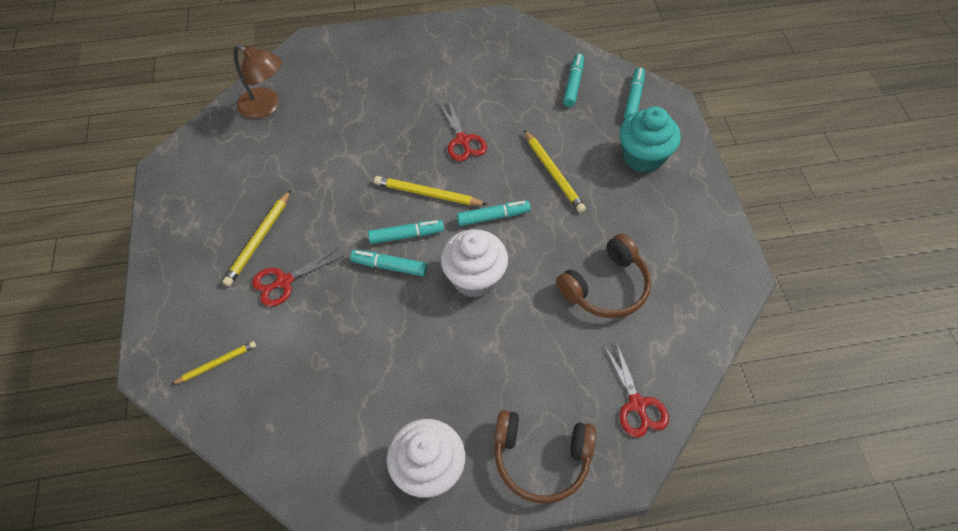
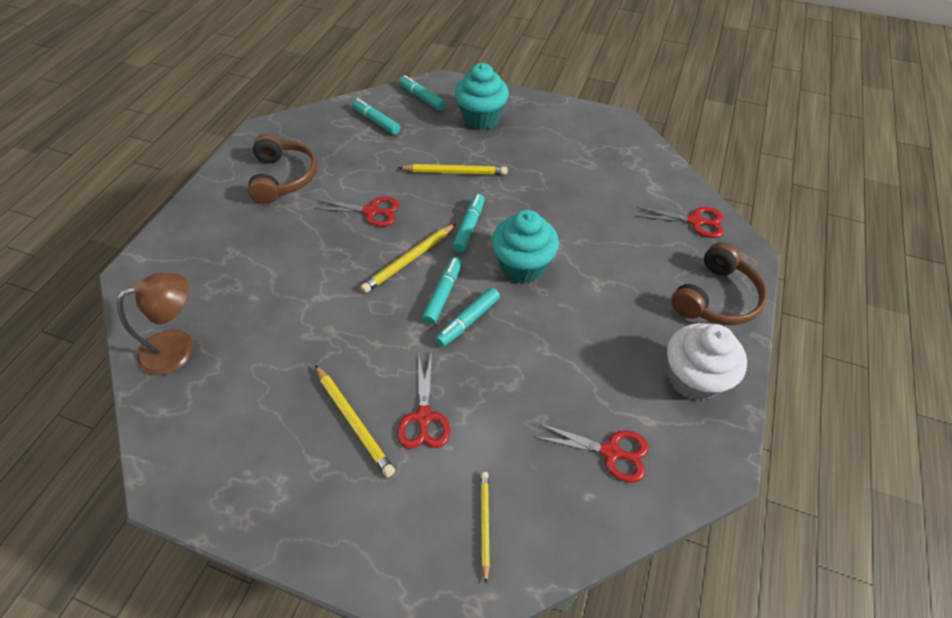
camera: 60 degrees left, 5 degrees down
white cupcake [441,229,508,298] -> turquoise cupcake [492,210,559,283]
brown headphones [556,234,651,318] -> brown headphones moved to [248,134,318,204]
none -> red scissors [535,423,649,483]

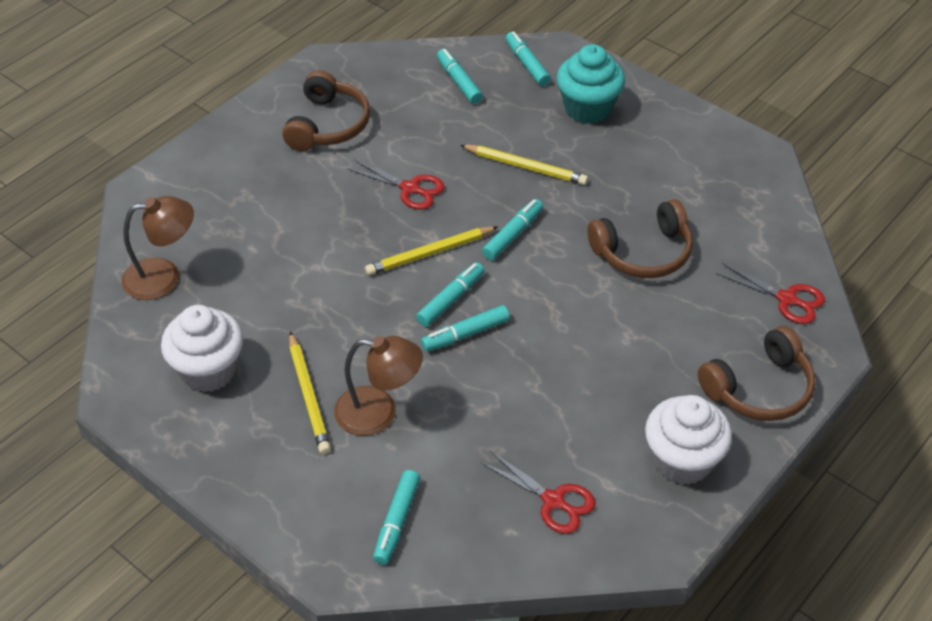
camera: 20 degrees right, 5 degrees down
red scissors [397,353,450,449] -> brown lamp [334,336,423,436]
yellow pencil [481,472,490,583] -> turquoise marker [373,470,420,565]
turquoise cupcake [492,210,559,283] -> none
none -> white cupcake [161,305,243,392]
none -> brown headphones [588,199,693,278]

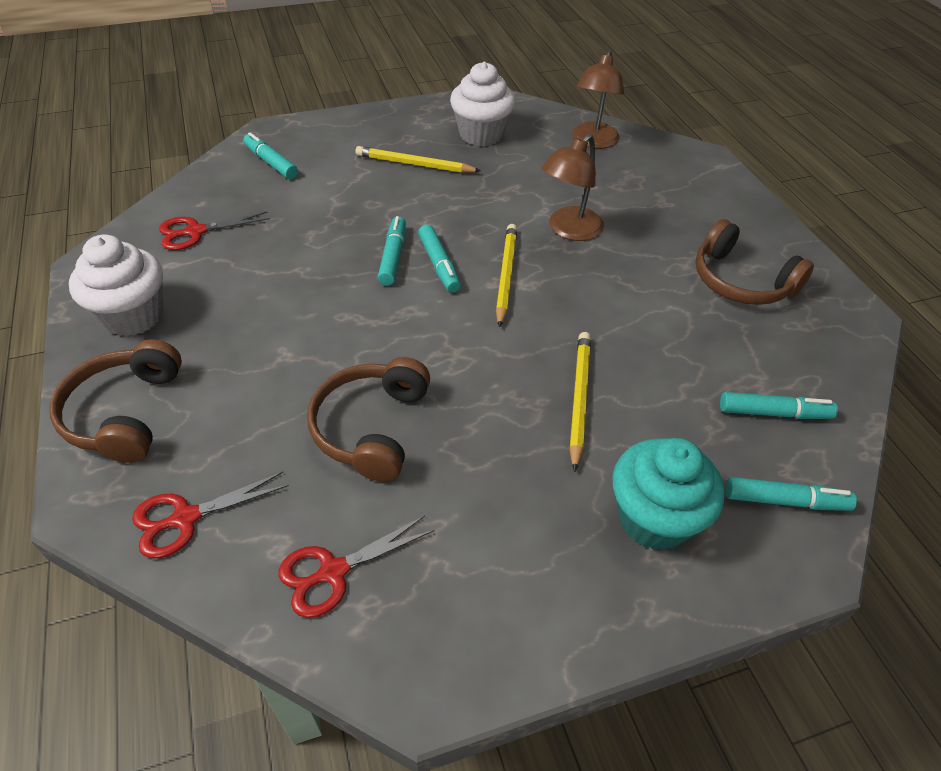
camera: 120 degrees right, 0 degrees up
brown lamp [334,336,423,436] -> brown lamp moved to [542,134,604,241]
red scissors [347,160,445,210] -> red scissors moved to [278,516,434,618]
yellow pencil [460,145,588,185] -> yellow pencil turned 135 degrees clockwise [569,332,591,472]
turquoise marker [482,199,543,260] -> none

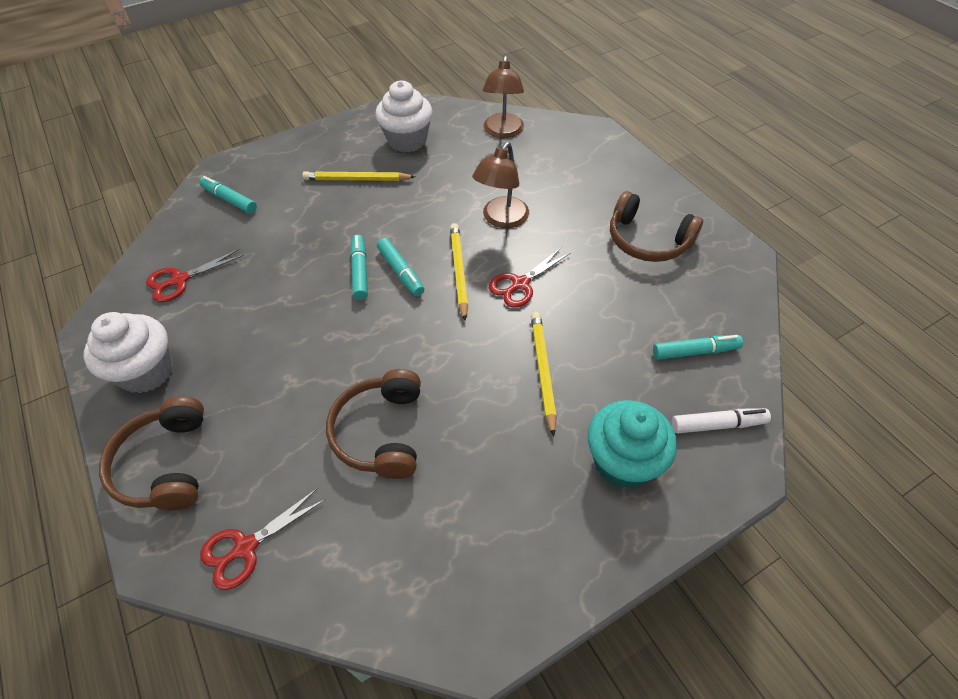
camera: 10 degrees left, 5 degrees up
red scissors [278,516,434,618] -> red scissors moved to [489,248,570,308]
turquoise marker [726,477,857,511] -> white marker [672,408,771,433]

